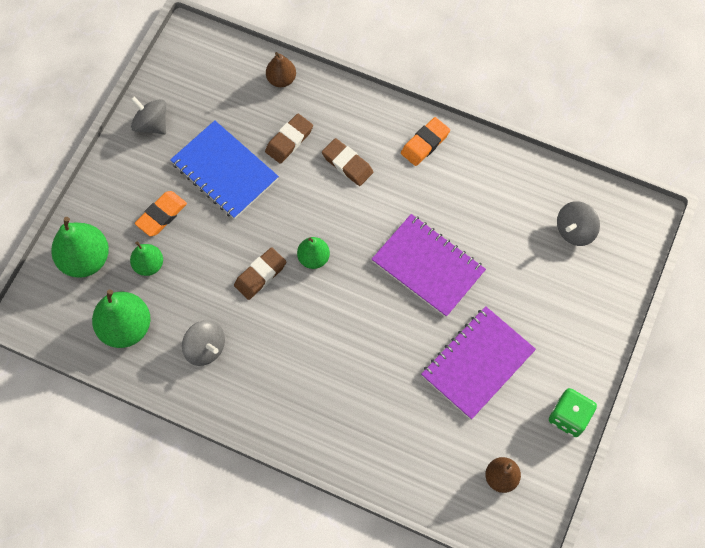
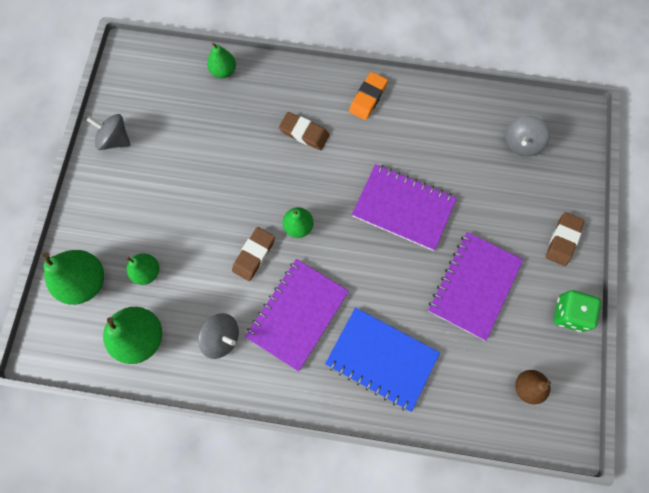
camera: 15 degrees left, 5 degrees up
orange eraser [135,191,187,236] -> none
blue notebook [170,120,279,219] -> blue notebook moved to [325,307,440,412]
brown eraser [265,114,313,164] -> brown eraser moved to [546,212,584,266]
brown pear [266,52,296,87] -> green pear [207,43,236,78]
none -> purple notebook [245,259,349,371]

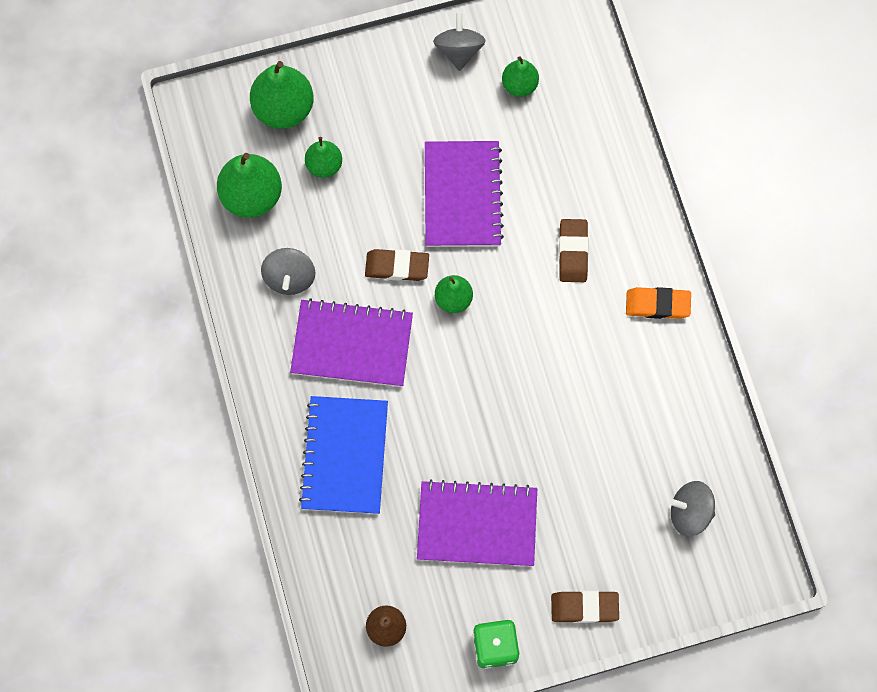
camera: 65 degrees right, 0 degrees up
green pear [207,43,236,78] -> green pear moved to [502,56,539,97]
purple notebook [352,164,457,251] -> purple notebook moved to [425,141,504,247]

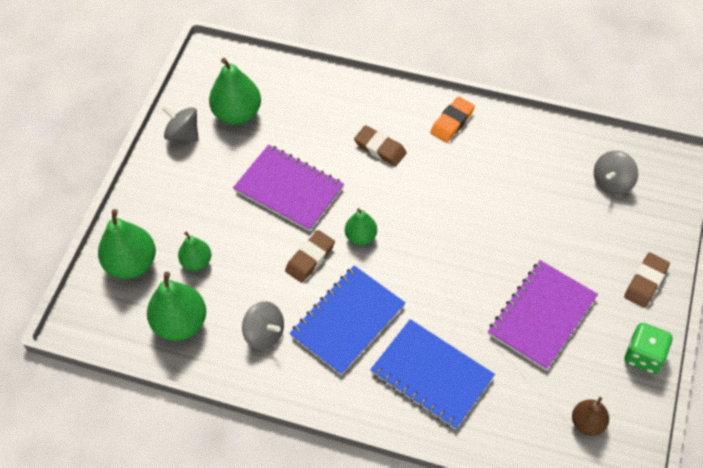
camera: 55 degrees left, 15 degrees down
purple notebook [290,299,413,387] -> blue notebook [290,265,405,375]
green pear [502,56,539,97] -> green pear [209,58,261,125], size x1.70

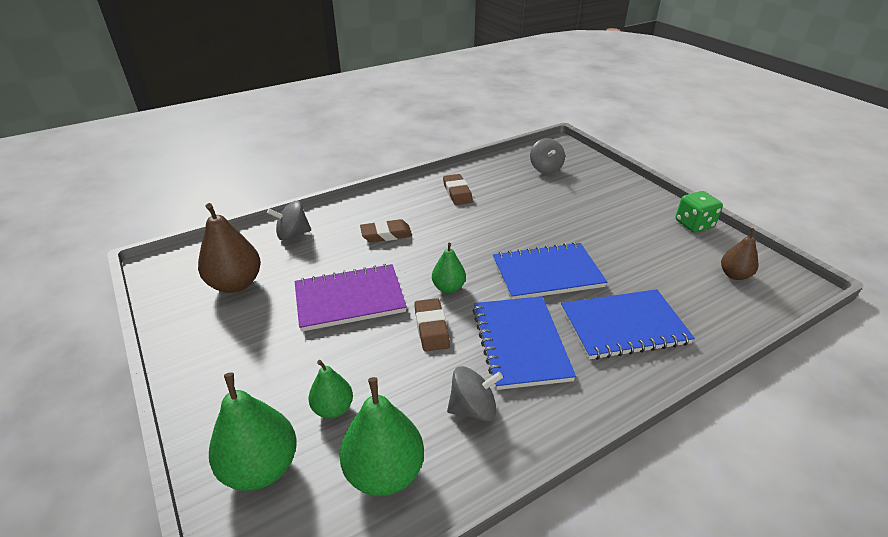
camera: 50 degrees left, 20 degrees down
grey spinning top [162,106,199,142] -> grey spinning top moved to [267,201,311,240]
green pear [209,58,261,125] -> brown pear [198,203,261,293]
orange eraser [430,96,475,143] -> none
purple notebook [488,260,598,370] -> none
brown eraser [624,252,670,308] -> brown eraser moved to [443,174,473,205]
none -> blue notebook [493,242,607,299]

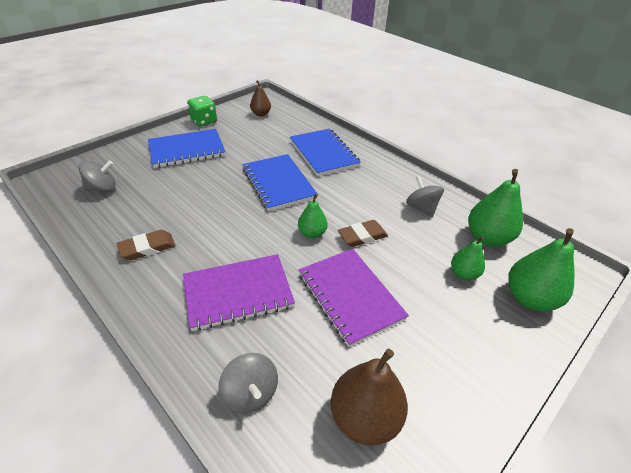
camera: 105 degrees left, 5 degrees up
brown eraser [360,219,412,242] -> purple notebook [183,254,295,331]
blue notebook [473,296,576,390] -> blue notebook moved to [148,129,226,168]

